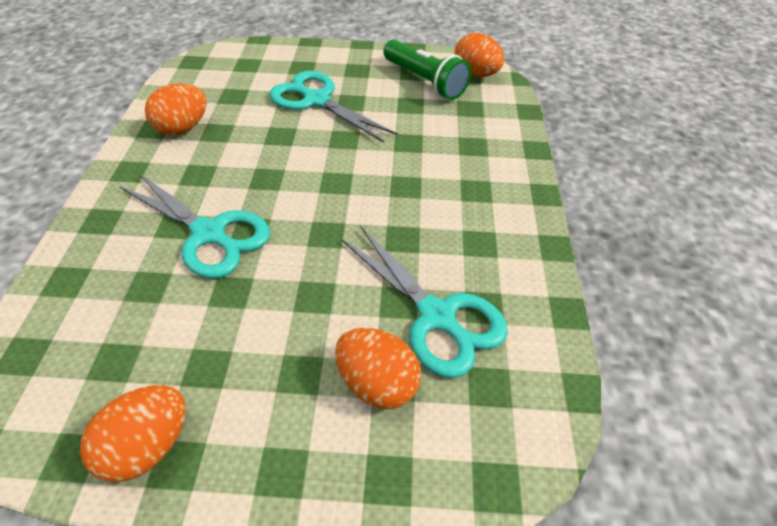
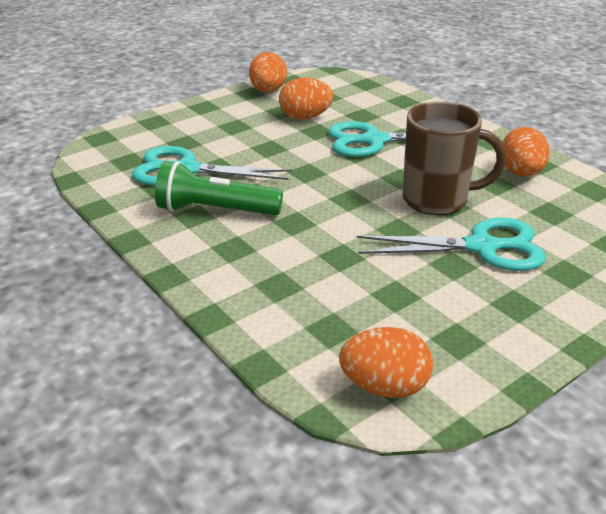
camera: 140 degrees right, 15 degrees down
orange egg [335,328,421,409] -> orange egg moved to [279,78,334,120]
green flashlight [384,39,471,100] -> green flashlight moved to [155,161,283,215]
none -> brown mug [403,101,506,215]

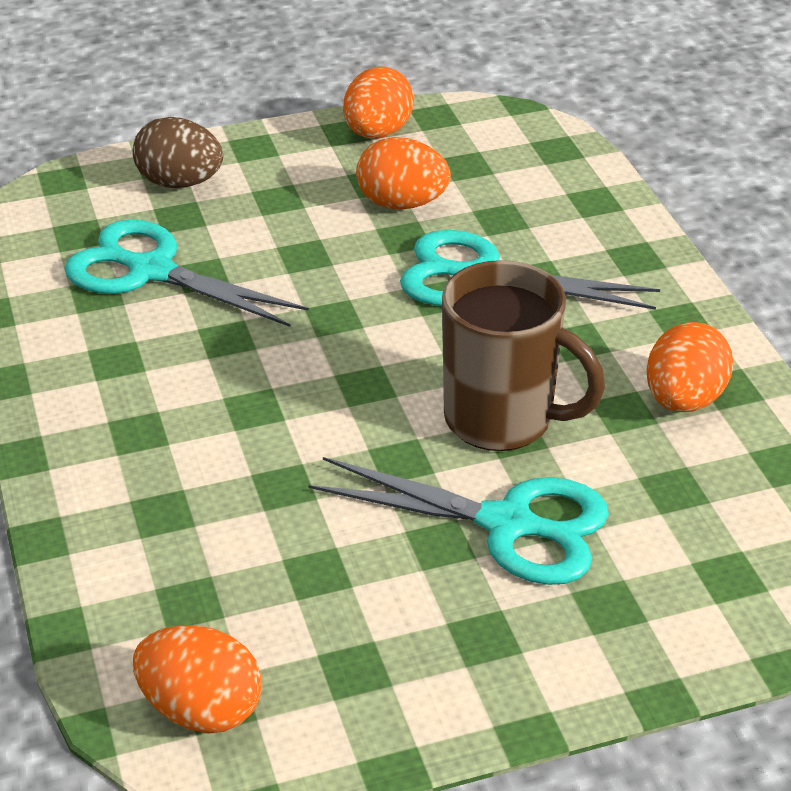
camera: 20 degrees right, 5 degrees up
green flashlight [155,161,283,215] -> none
none -> brown egg [133,117,223,188]

